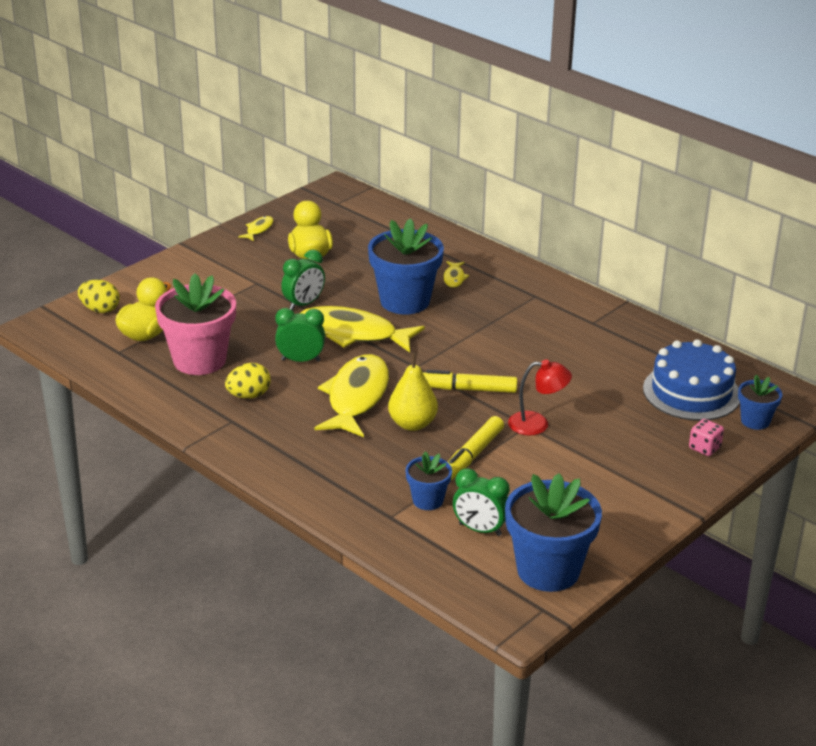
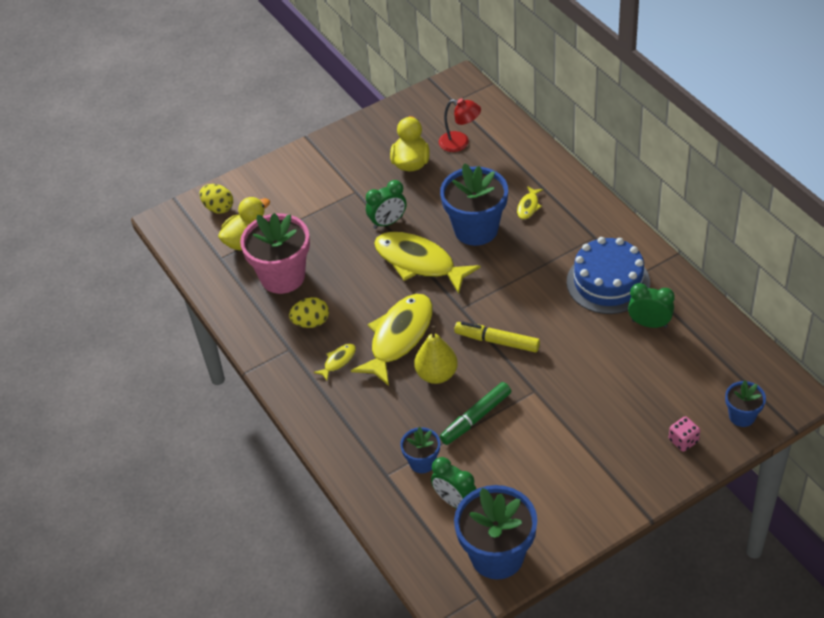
camera: 20 degrees right, 15 degrees up
yellow fish [238,216,274,241] -> yellow fish moved to [314,344,356,381]
green clock [275,308,325,362] -> green clock moved to [628,283,675,328]
yellow marker [448,416,504,480] -> green marker [440,382,511,445]
red lamp [508,359,572,436] -> red lamp moved to [439,98,481,152]
blue cake [643,339,740,421] -> blue cake moved to [567,237,650,314]

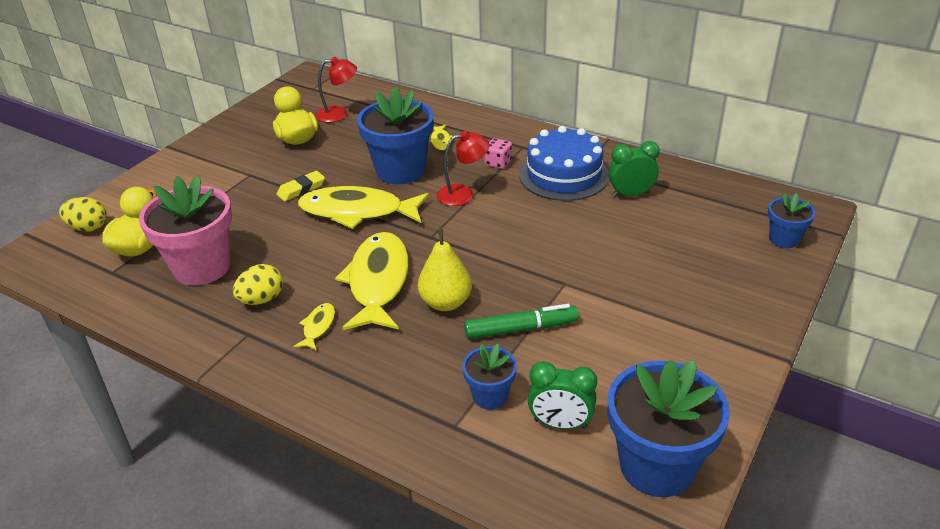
camera: 30 degrees left, 10 degrees down
green clock [366,180,407,229] -> yellow eraser [277,171,325,201]
green marker [440,382,511,445] -> green marker turned 120 degrees counterclockwise [464,304,579,339]
yellow marker [454,321,540,353] -> none
pink dice [669,416,700,452] -> pink dice moved to [484,138,512,169]
none -> red lamp [437,131,489,206]

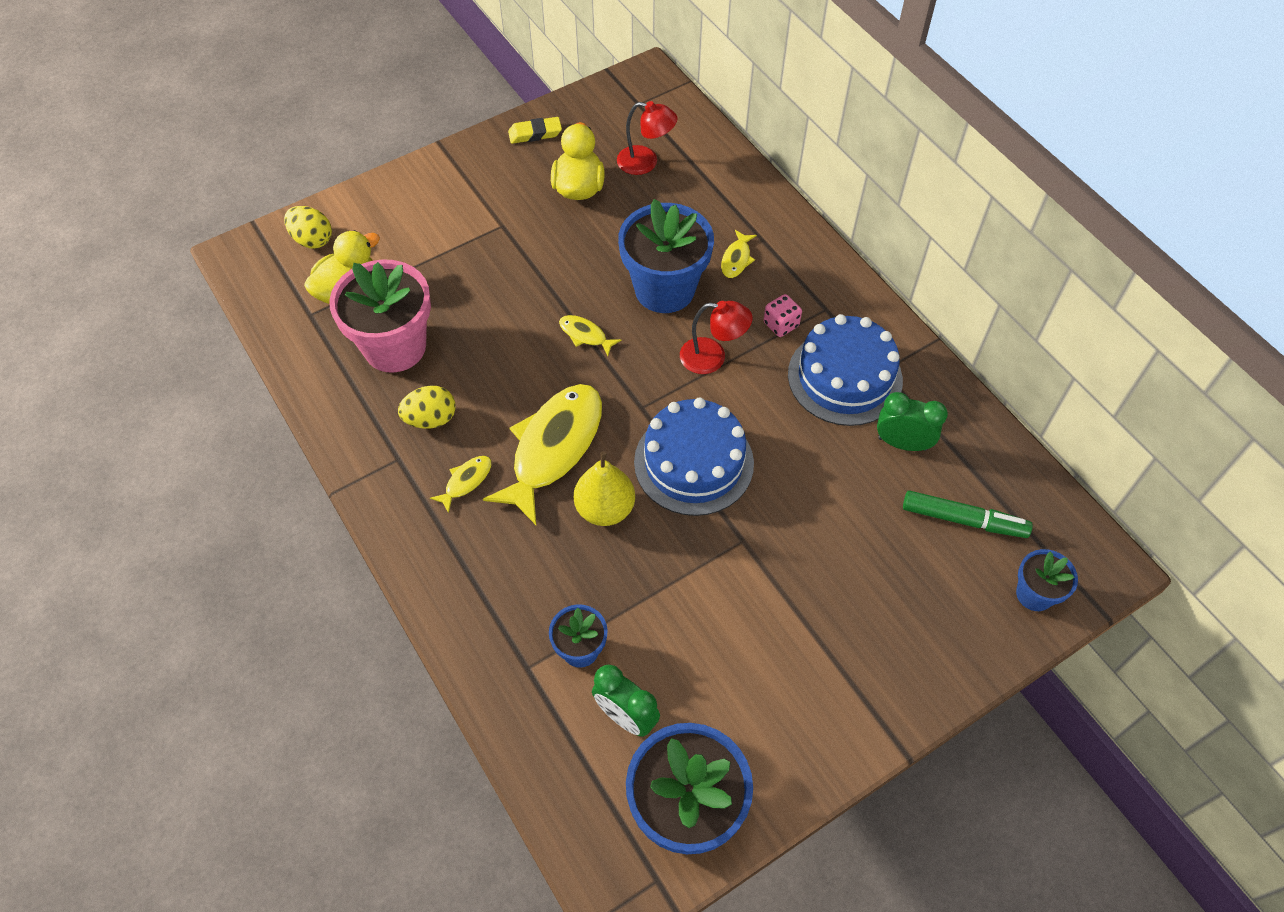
camera: 25 degrees right, 20 degrees up
yellow eraser [277,171,325,201] -> yellow eraser moved to [508,117,562,144]
yellow fish [298,186,429,229] -> yellow fish [559,315,622,356], size x0.43
green marker [464,304,579,339] -> green marker moved to [903,491,1033,538]
none -> blue cake [634,398,754,516]

